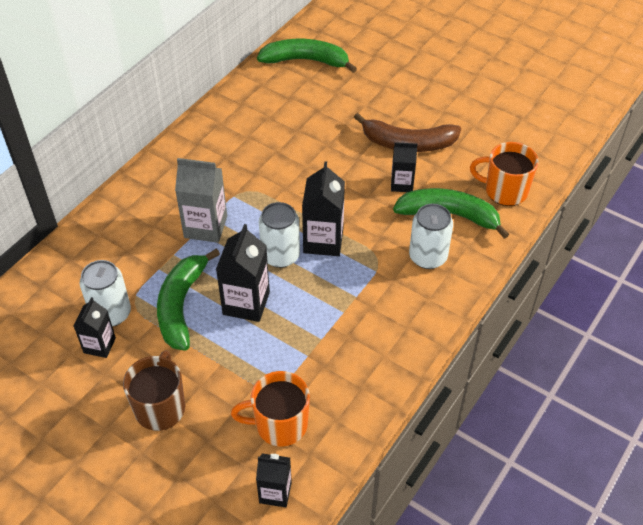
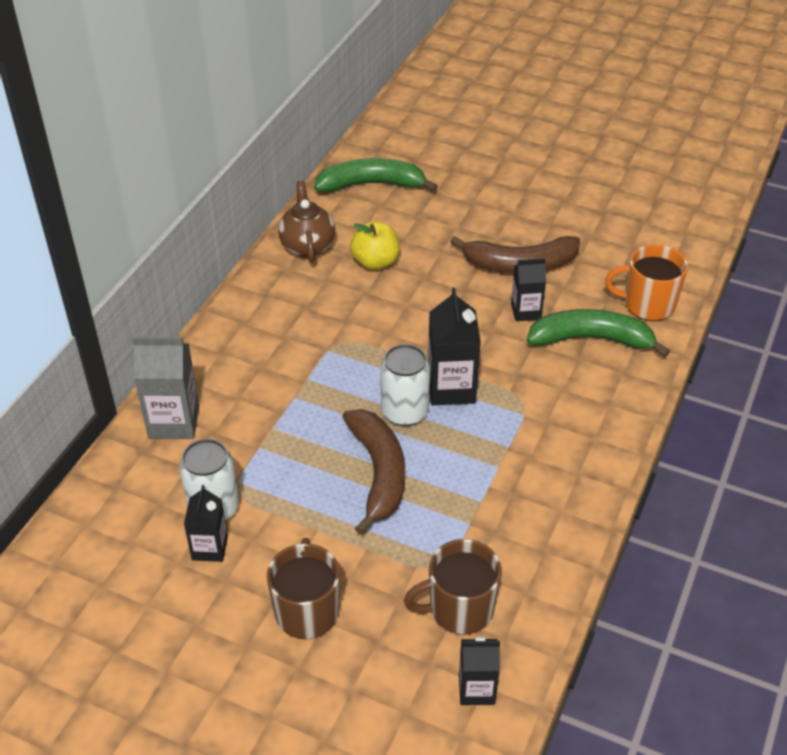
camera: 10 degrees left, 5 degrees down
green banana [157,248,220,351] -> none
grey carton [175,158,227,243] -> grey carton moved to [132,336,199,439]
black carton [216,224,270,322] -> brown banana [342,409,405,535]
orange mug [231,371,310,447] -> brown mug [404,539,502,635]
white can [409,204,453,269] -> none
none -> brown teapot [278,181,335,263]
none -> yellow apple [350,222,399,270]

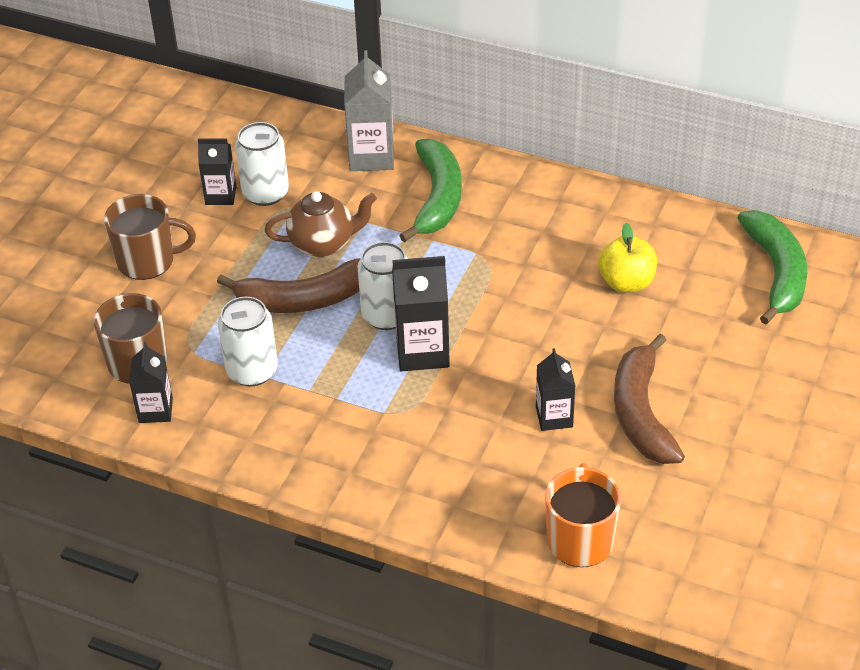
camera: 90 degrees right, 0 degrees up
brown teapot [278,181,335,263] -> brown teapot moved to [265,191,377,257]
black carton [459,636,500,705] -> black carton moved to [129,342,173,423]
green banana [527,309,670,357] -> green banana moved to [399,138,462,242]
none -> white can [218,297,278,387]

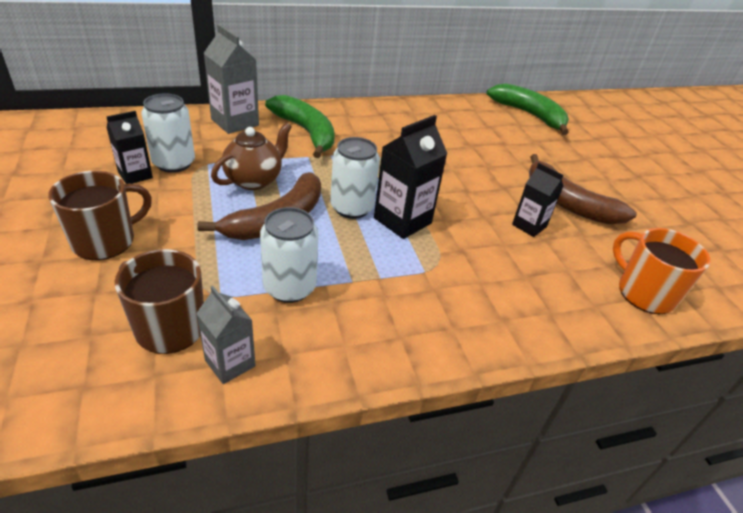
camera: 45 degrees left, 5 degrees down
black carton [129,342,173,423] -> grey carton [196,286,255,384]
yellow apple [598,223,657,293] -> none

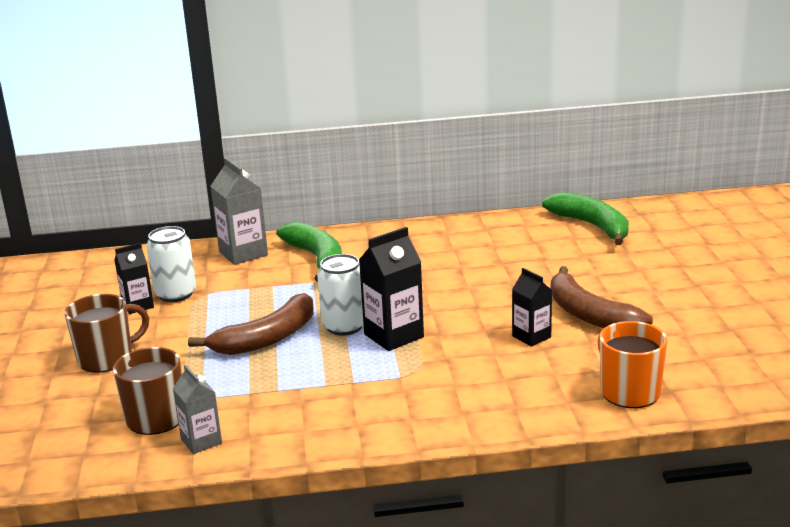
camera: 15 degrees right, 15 degrees down
brown teapot [211,122,292,190] -> none
white can [260,207,318,303] -> none

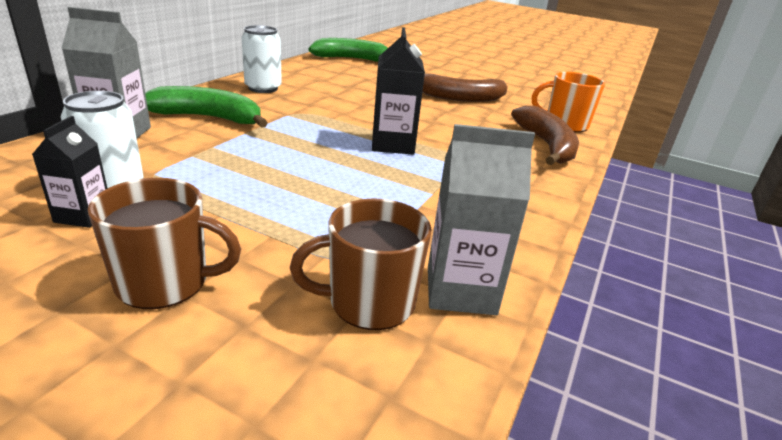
camera: 60 degrees left, 5 degrees up
brown mug [65,294,149,373] -> brown mug turned 90 degrees clockwise [88,178,241,309]
grey carton [173,365,222,454] -> grey carton [428,124,535,315], size x1.59
brown banana [188,293,314,355] -> brown banana moved to [511,106,579,165]
white can [317,254,364,336] -> white can moved to [242,25,282,93]
black carton [512,268,552,347] -> none

